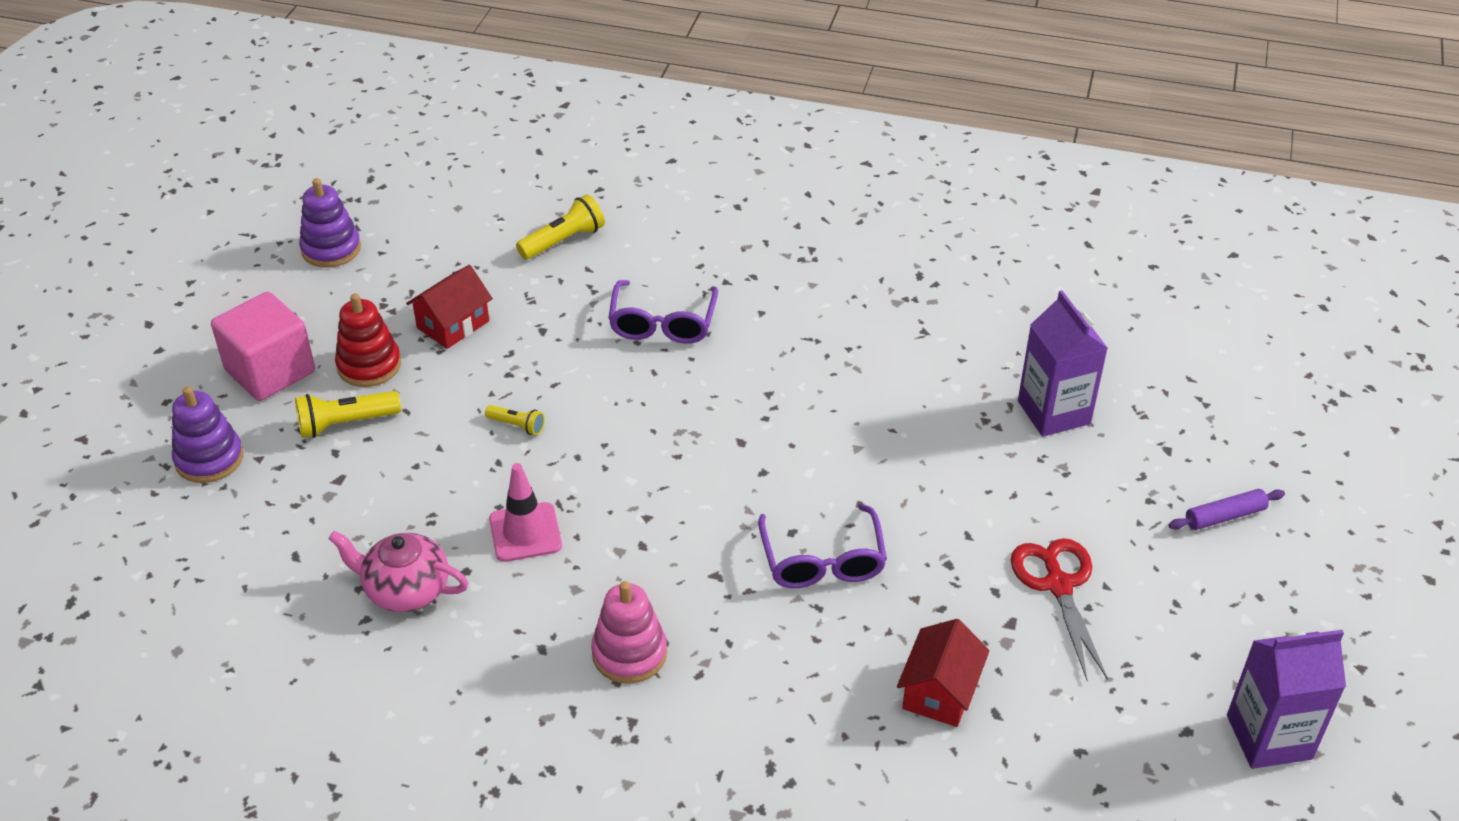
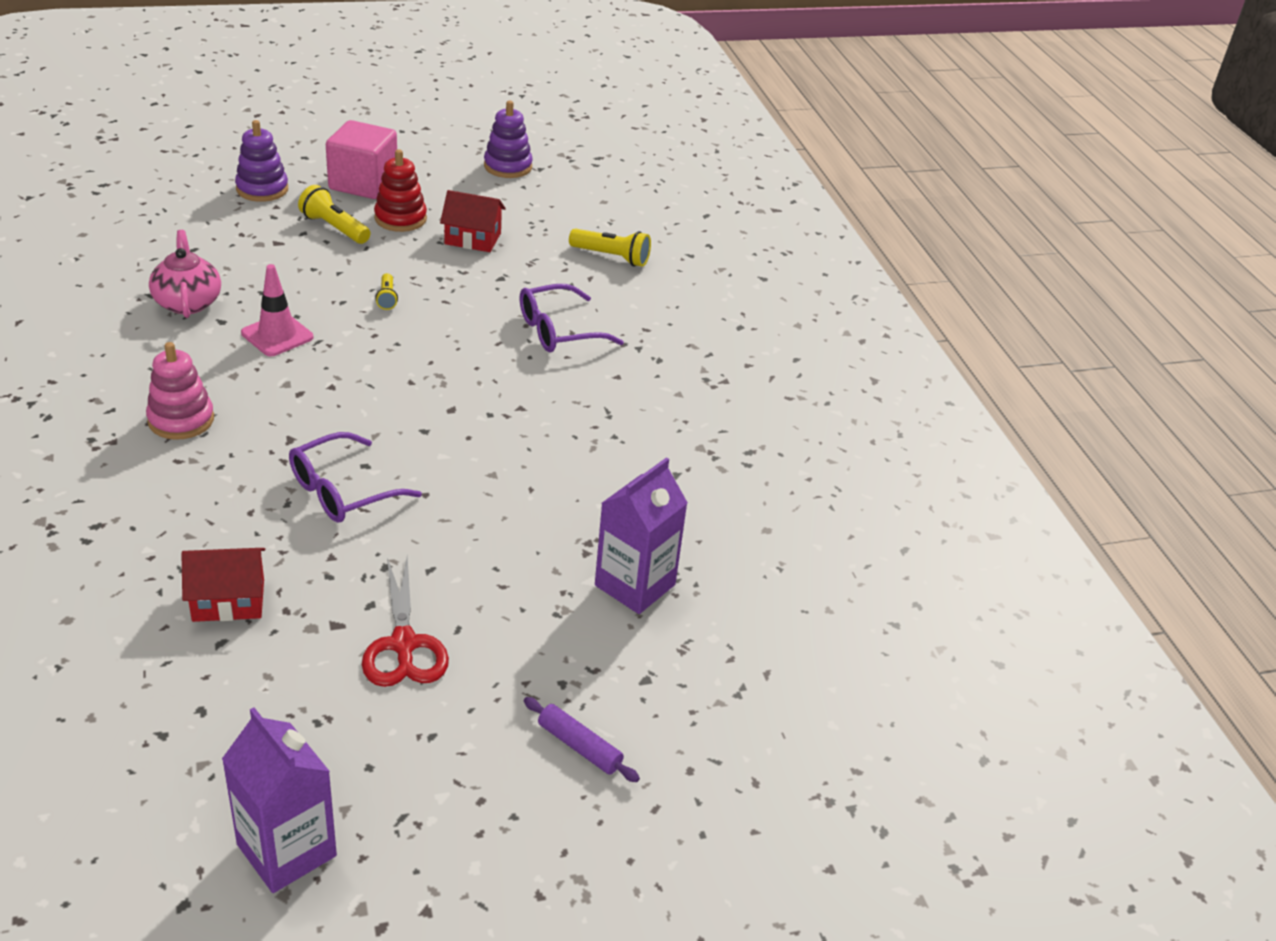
camera: 55 degrees right, 5 degrees down
red scissors [1011,538,1108,680] -> red scissors turned 120 degrees clockwise [362,556,449,687]

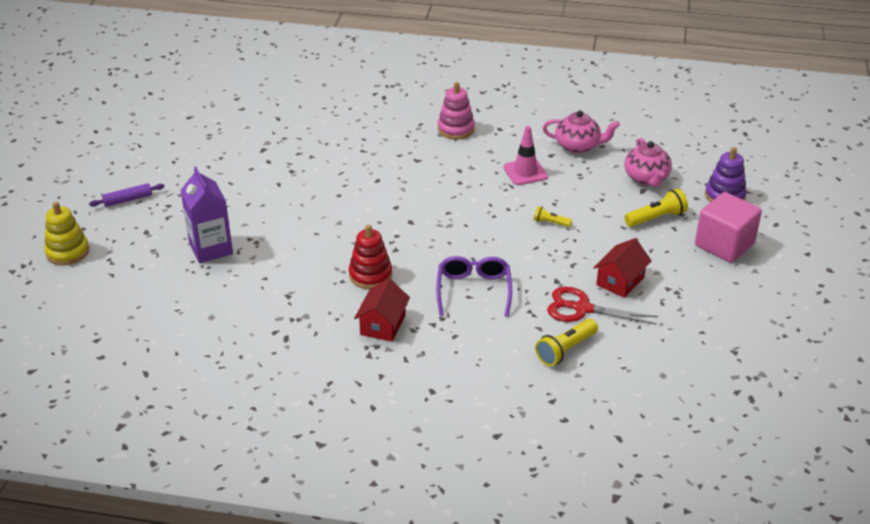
camera: 120 degrees right, 0 degrees up
red house [181,548,265,622] -> red house moved to [354,278,410,342]
purple carton [222,707,337,893] -> none
purple glasses [289,432,422,523] -> none
red scissors [362,556,449,687] -> red scissors moved to [547,287,658,325]
red stacking toy [374,149,427,232] -> red stacking toy moved to [349,224,392,289]
purple stacking toy [484,101,533,178] -> none
none -> yellow stacking toy [44,202,89,265]
none -> pink teapot [624,138,672,187]

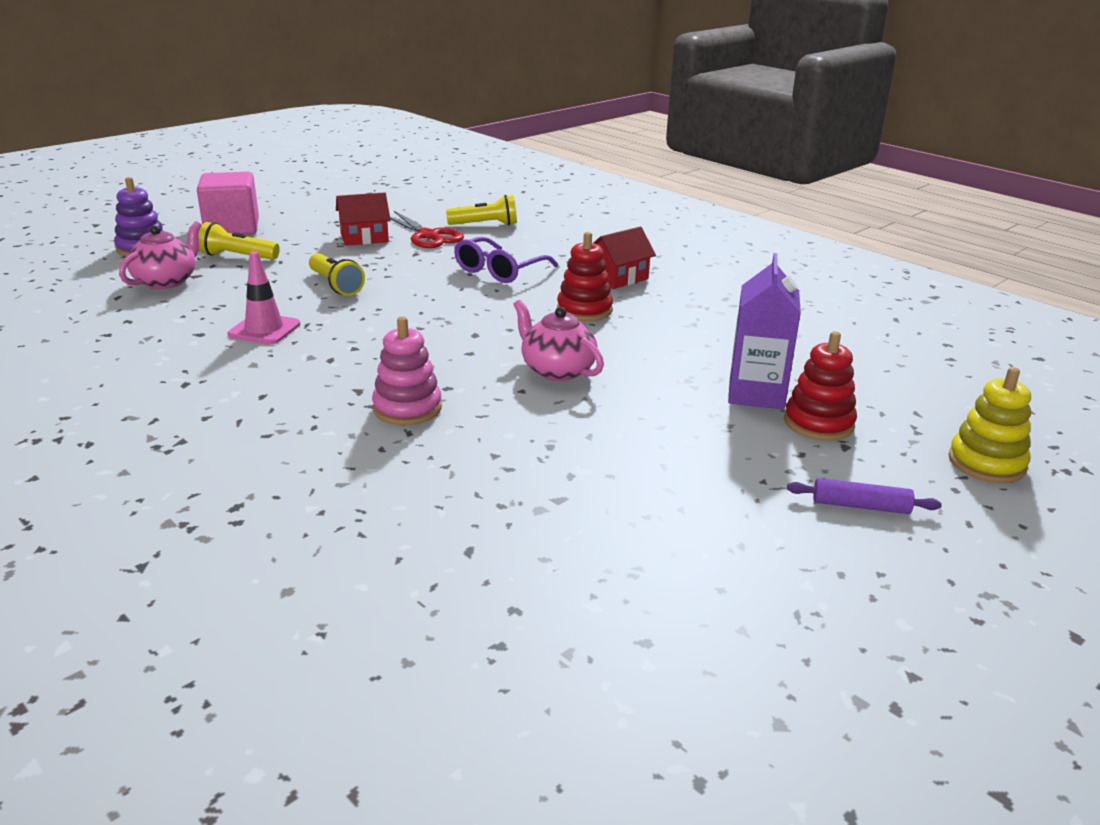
camera: 145 degrees left, 10 degrees down
pink stacking toy [438,82,475,139] -> pink stacking toy moved to [372,316,442,425]
yellow flashlight [534,206,572,227] -> yellow flashlight [309,253,365,296], size x1.70
pink teapot [543,110,620,153] -> pink teapot moved to [513,300,604,381]
none -> red stacking toy [784,331,857,441]

